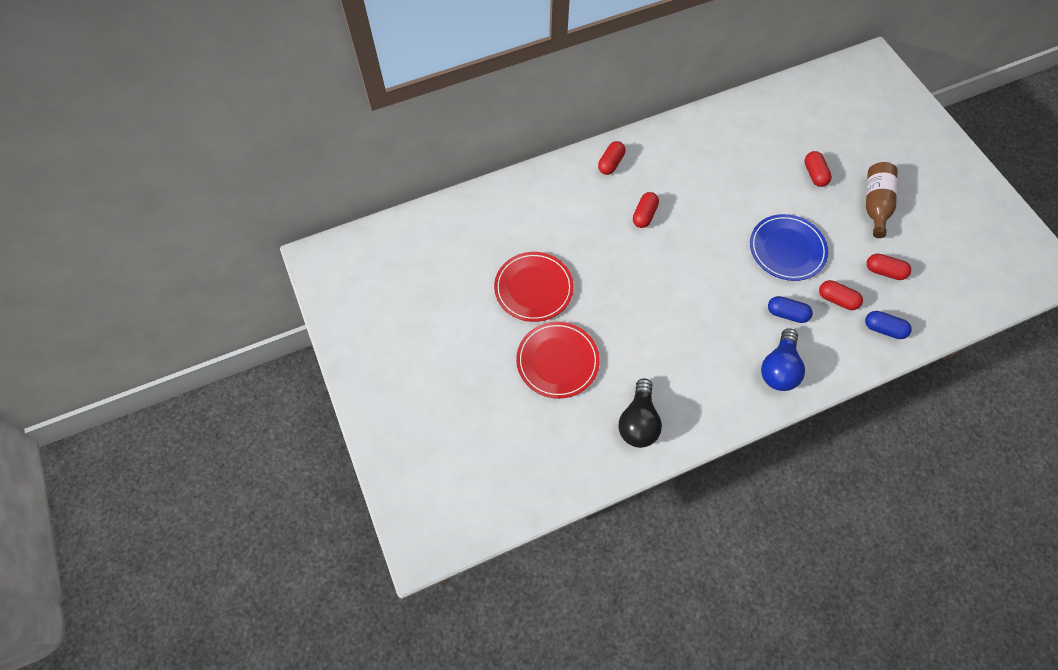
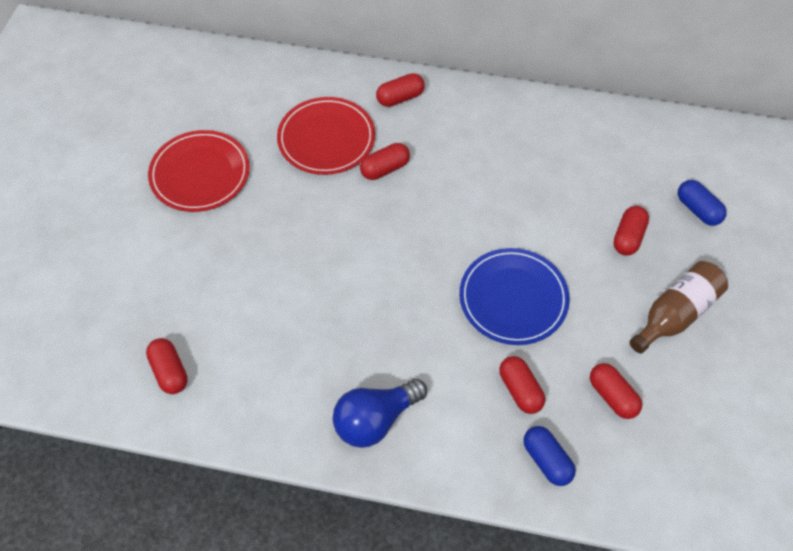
camera: 35 degrees right, 5 degrees down
red plate [516,322,600,399] -> red plate moved to [277,97,375,175]
black light bulb [618,378,662,448] -> red capsule [146,338,188,394]
blue capsule [768,296,813,323] -> blue capsule moved to [678,180,727,226]

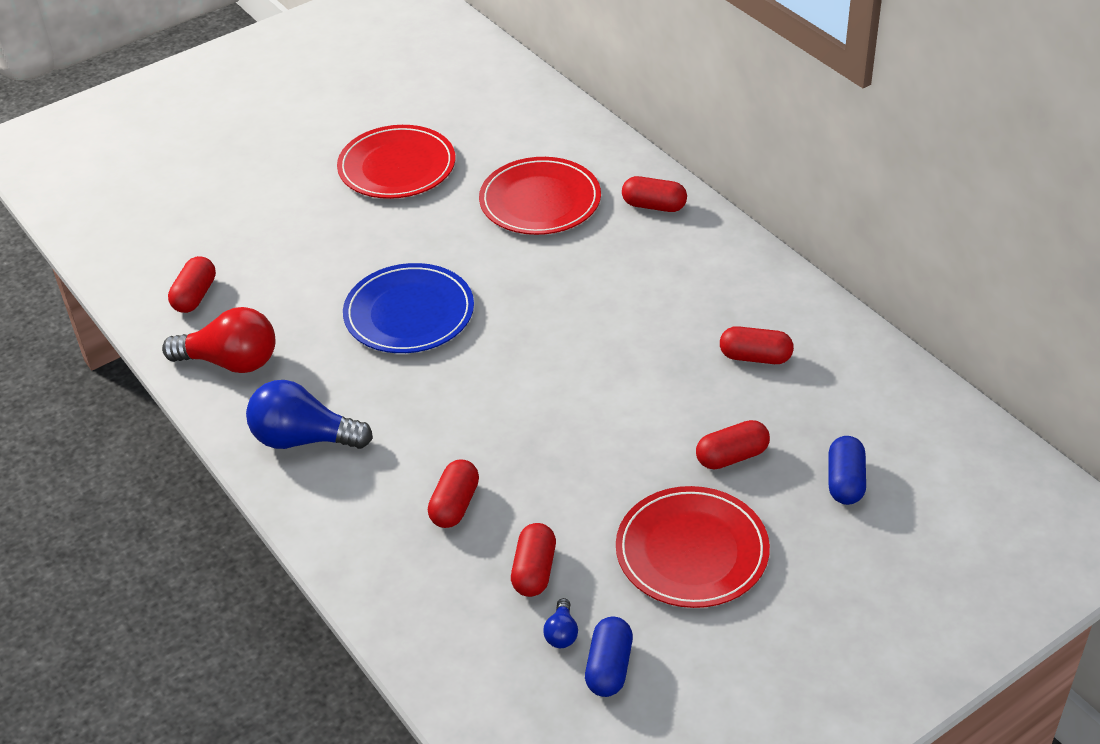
camera: 45 degrees right, 15 degrees down
red capsule [360,143,410,180] -> red capsule moved to [720,326,794,364]
blue plate [459,248,570,345] -> blue plate moved to [343,263,474,353]
blue capsule [523,426,576,486] -> blue capsule moved to [585,617,633,697]
brown bottle [629,261,728,354] -> red plate [616,486,770,608]
none -> red light bulb [162,307,275,373]
none -> blue light bulb [543,598,578,648]

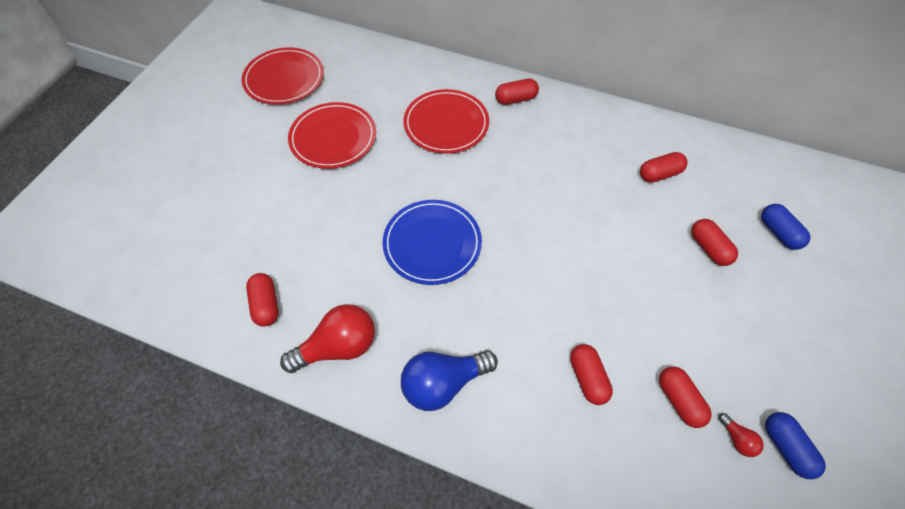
camera: 35 degrees left, 15 degrees up
blue light bulb [543,598,578,648] -> red light bulb [718,413,764,457]
red plate [616,486,770,608] -> red plate moved to [242,47,324,105]
red capsule [696,420,770,469] -> red capsule turned 60 degrees counterclockwise [691,219,738,266]

